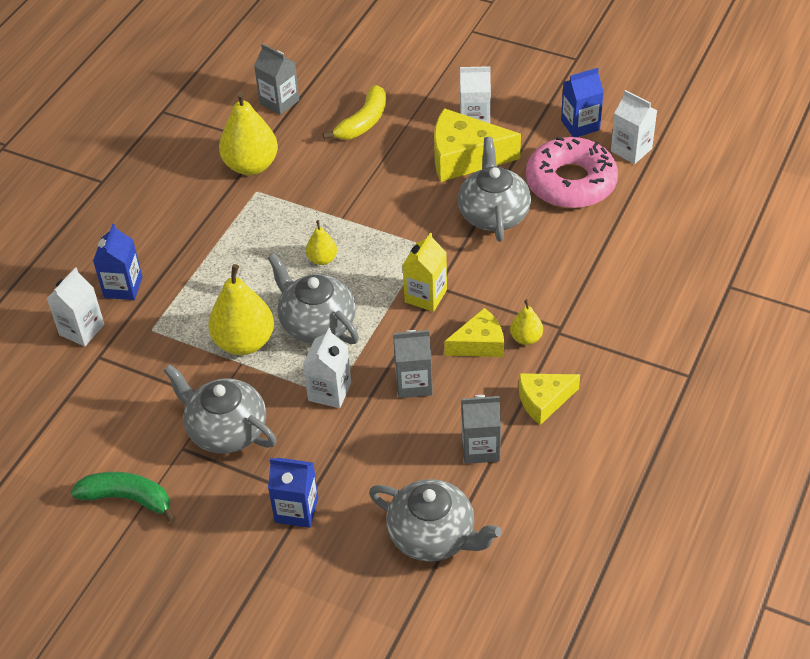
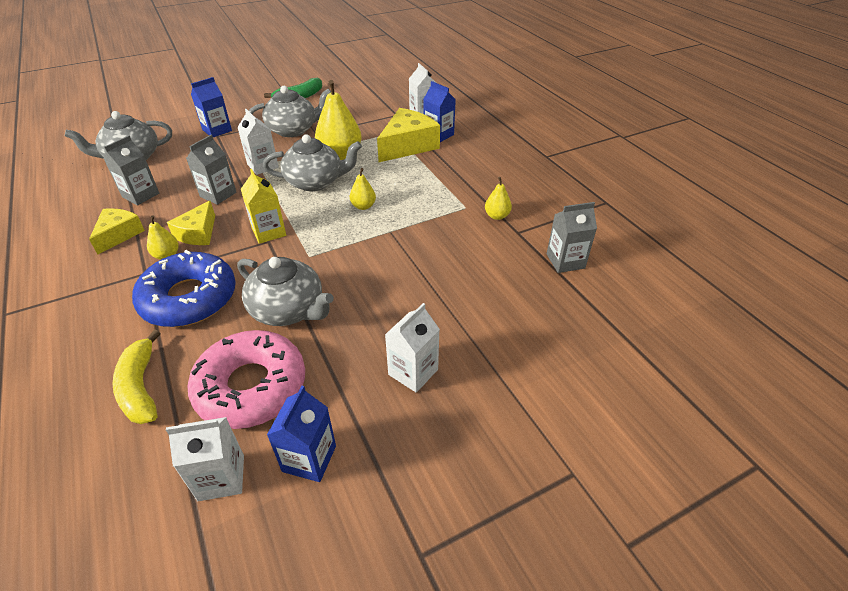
camera: 125 degrees right, 5 degrees down
yellow pear [219,92,278,175] -> yellow pear [485,177,512,220], size x0.51
yellow banana [323,85,386,140] -> yellow banana moved to [113,330,161,424]
yellow cheese [434,108,521,182] -> yellow cheese moved to [377,108,440,162]
none -> blue donut [132,250,236,327]

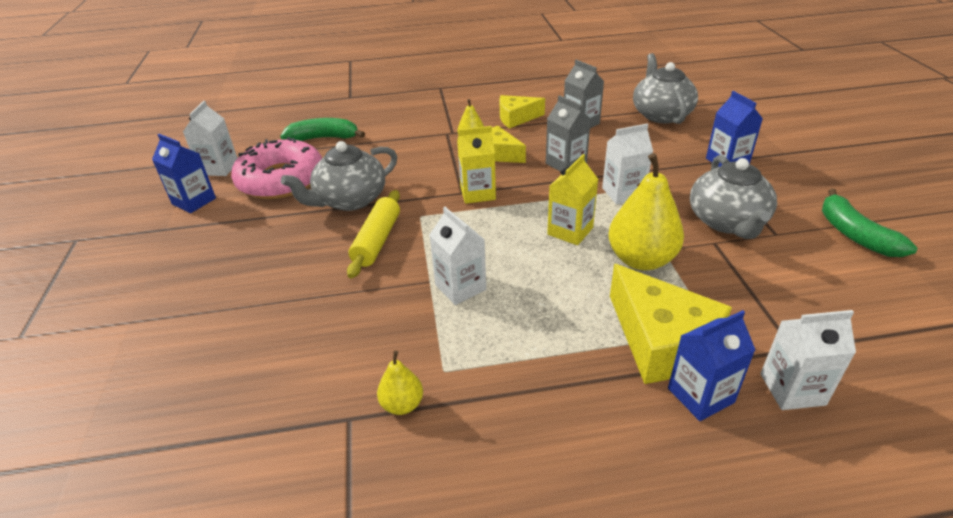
camera: 110 degrees right, 5 degrees down
yellow cheese [89,208,145,254] -> yellow cheese turned 135 degrees clockwise [500,95,545,129]
yellow banana [113,330,161,424] -> green banana [280,118,365,141]
blue donut [132,250,236,327] -> none
grey teapot [263,134,362,191] -> yellow carton [547,154,598,245]
yellow pear [350,168,376,210] -> none
white carton [385,303,440,393] -> white carton moved to [430,207,486,305]
grey carton [547,202,597,273] -> none
none -> yellow rolling pin [347,190,400,278]

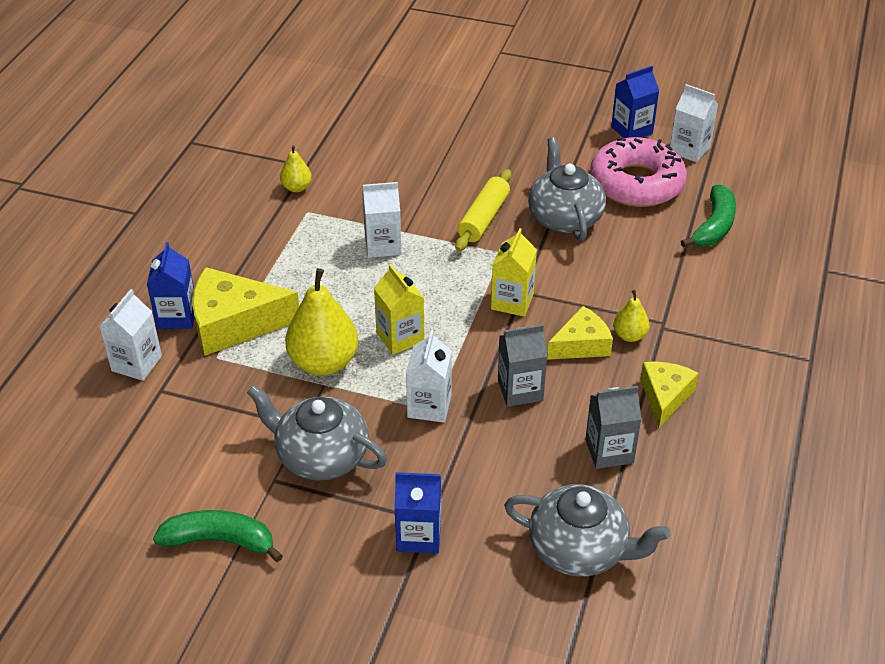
camera: 115 degrees right, 5 degrees up
yellow rolling pin [347,190,400,278] -> yellow rolling pin turned 75 degrees clockwise [455,169,511,251]

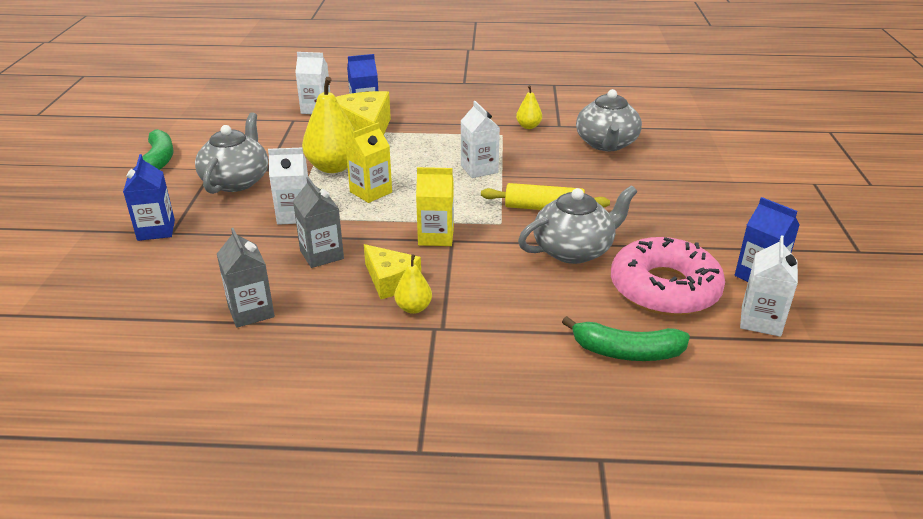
camera: 75 degrees right, 10 degrees down
grey teapot [504,484,671,577] -> grey teapot moved to [576,89,642,151]
yellow cheese [640,361,699,428] -> none

